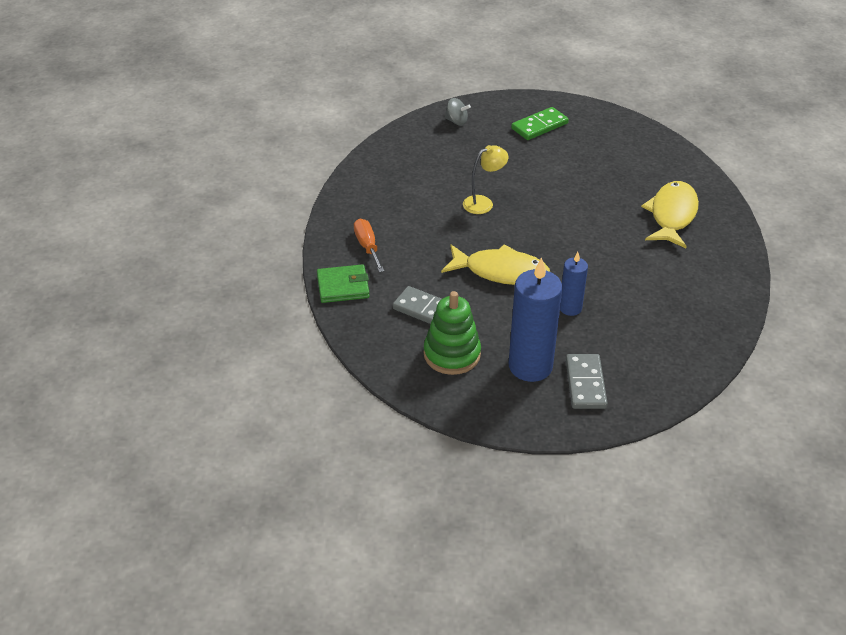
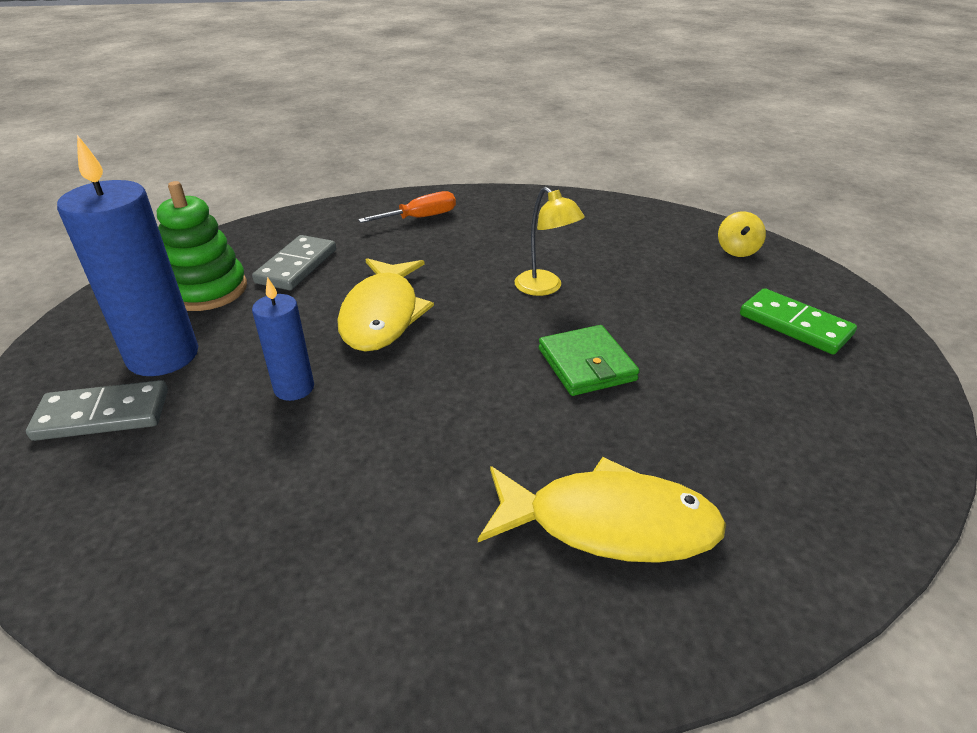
camera: 80 degrees right, 5 degrees down
green wallet [317,264,370,303] -> green wallet moved to [539,325,640,396]
grey spinning top [444,98,471,125] -> yellow spinning top [718,212,766,257]

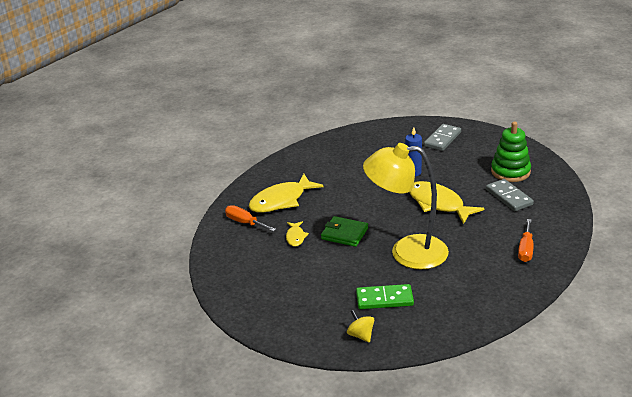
camera: 135 degrees right, 5 degrees down
blue candle [57,135,198,376] -> none
yellow lamp [515,187,585,296] -> yellow lamp [363,143,449,269], size x2.09
green domino [740,288,857,354] -> green domino moved to [356,284,414,309]
none -> orange screwdriver [225,205,276,232]
none -> yellow fish [286,221,309,247]

